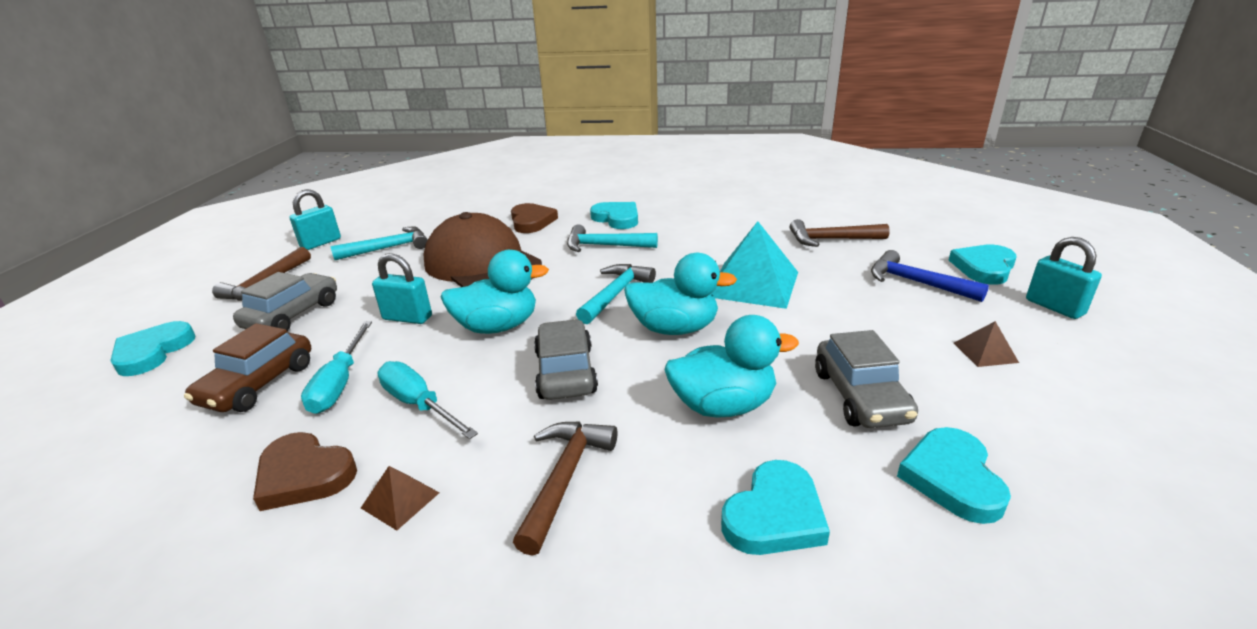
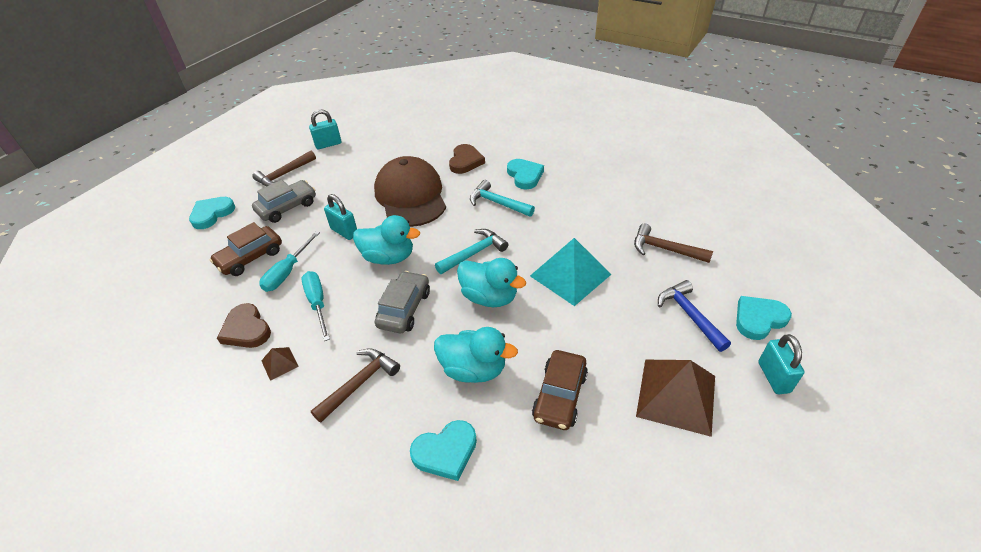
camera: 25 degrees right, 15 degrees up
turquoise hammer [331,227,428,260] -> none
grey car [815,330,918,428] -> brown car [532,350,588,430]
turquoise heart [897,427,1011,524] -> none
brown pyramid [954,321,1019,367] -> brown pyramid [636,360,715,437], size x2.24

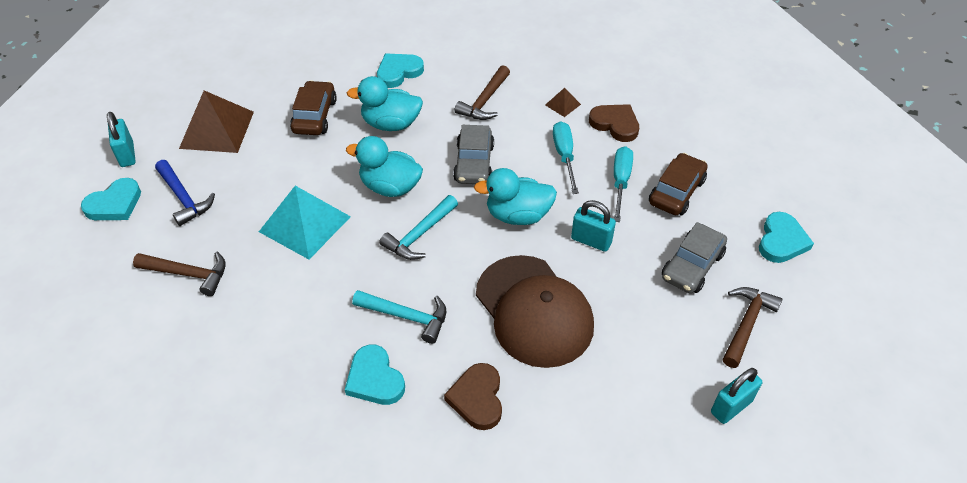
camera: 165 degrees right, 5 degrees up
turquoise screwdriver [302,271,330,341] -> turquoise screwdriver turned 150 degrees counterclockwise [553,121,579,194]

